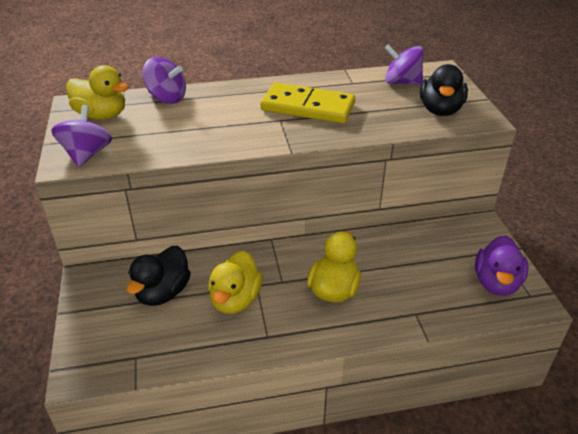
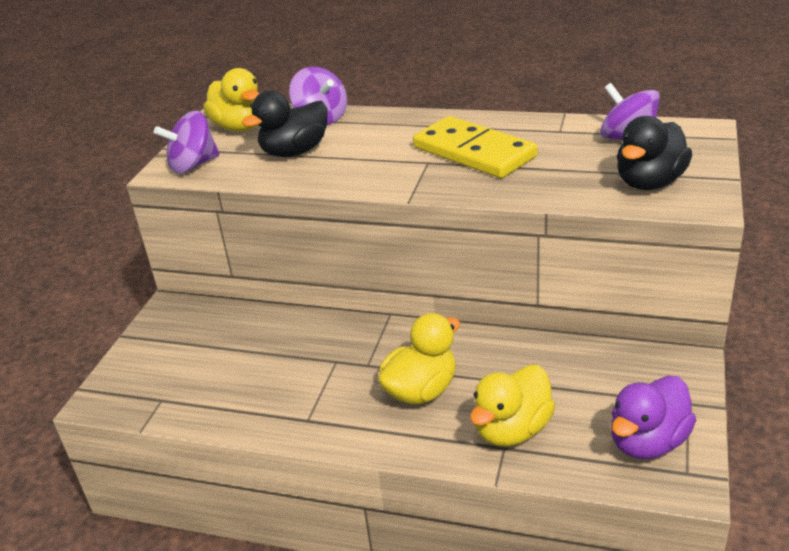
camera: 30 degrees right, 5 degrees down
purple spinning top [51,105,112,167] -> purple spinning top turned 150 degrees counterclockwise [154,111,220,174]
black duck [126,246,191,306] -> black duck moved to [242,91,328,157]
yellow duck [208,250,263,314] -> yellow duck moved to [470,365,555,446]

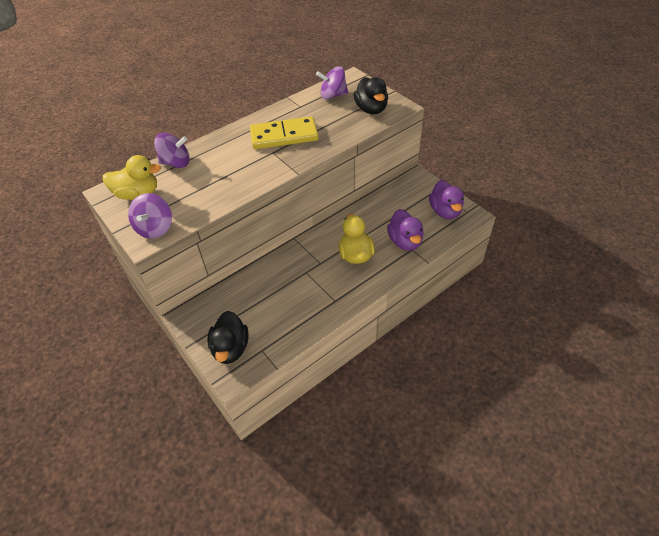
camera: 55 degrees left, 15 degrees up
black duck [242,91,328,157] -> black duck moved to [207,311,248,364]
yellow duck [470,365,555,446] -> purple duck [387,209,424,251]

